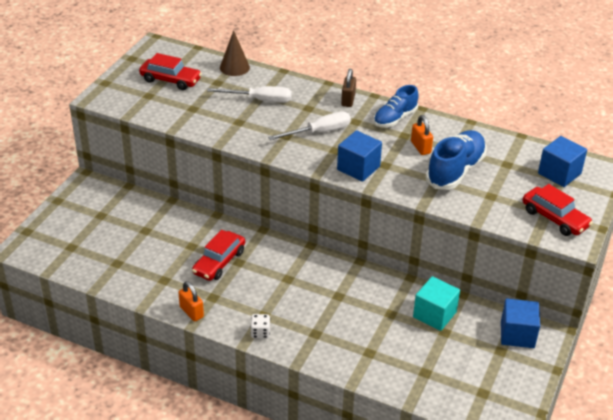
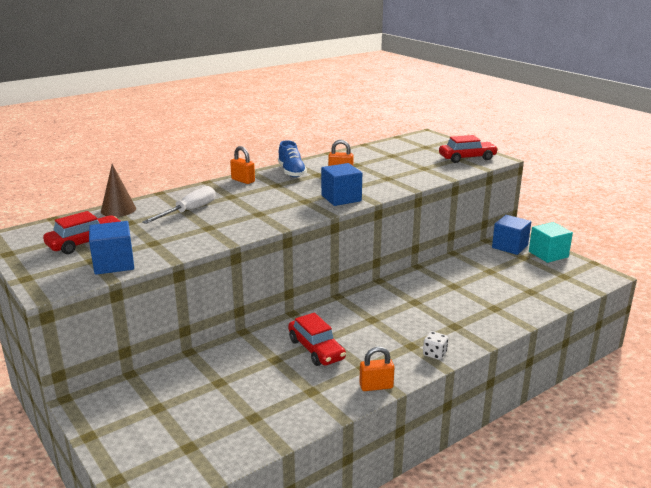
camera: 60 degrees left, 15 degrees down
white screwdriver [268,111,351,140] -> none
brown padlock [341,69,356,107] -> orange padlock [230,146,255,184]
turquoise cube [413,276,460,331] -> turquoise cube moved to [529,222,573,263]
blue shoe [426,130,487,190] -> none
blue cube [538,136,587,187] -> blue cube moved to [89,221,134,275]

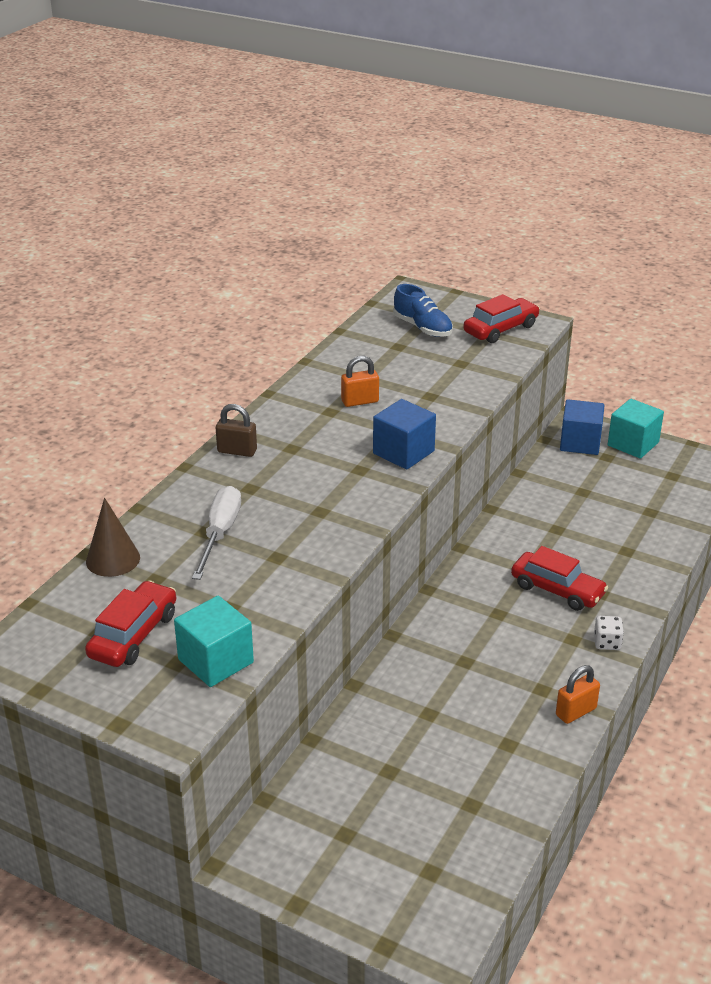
camera: 25 degrees left, 10 degrees up
blue cube [89,221,134,275] -> turquoise cube [174,596,254,687]
orange padlock [230,146,255,184] -> brown padlock [216,404,257,457]
blue shoe [278,140,307,177] -> blue shoe moved to [393,284,453,337]
red car [288,313,346,366] -> red car moved to [511,546,608,611]

